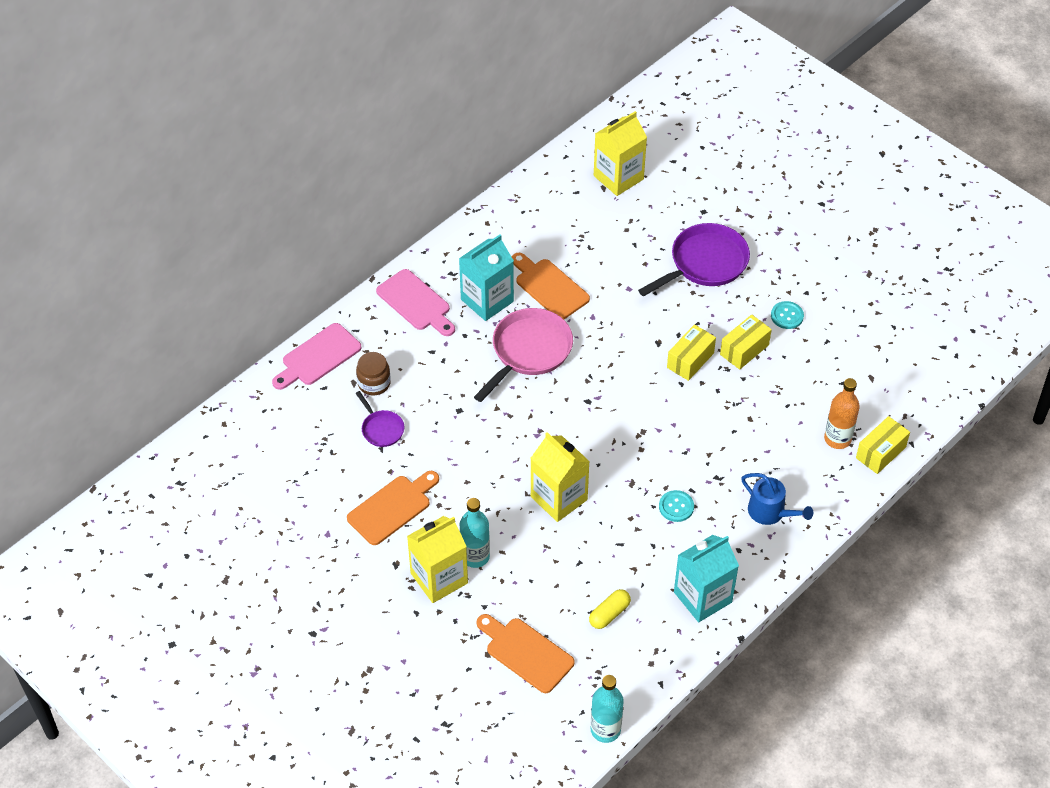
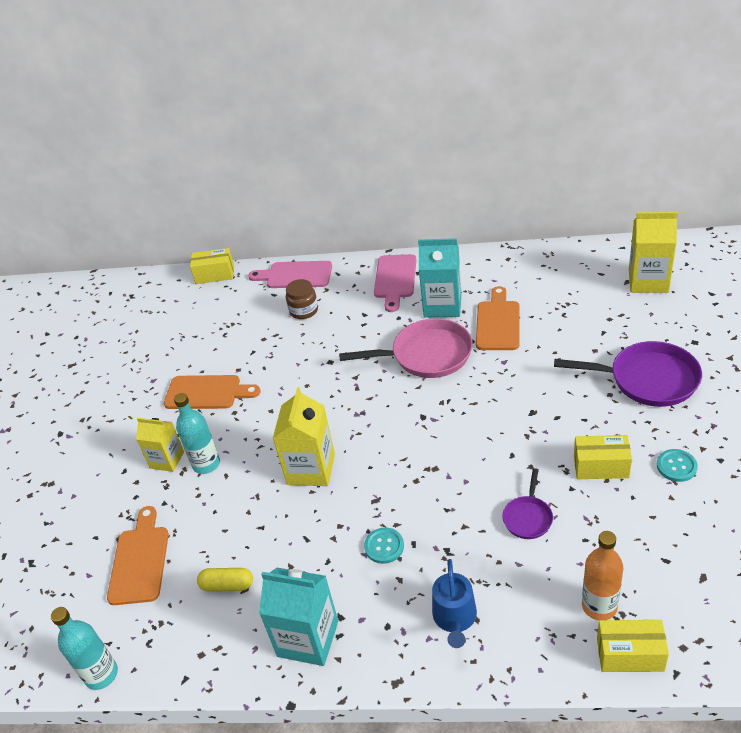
camera: 55 degrees right, 10 degrees down
purple pan [355,391,404,447] -> purple pan moved to [502,468,553,539]
yellow carton [407,516,468,603] -> yellow carton [136,418,184,472], size x0.65
yellow box [667,324,716,381] -> yellow box moved to [190,248,234,284]

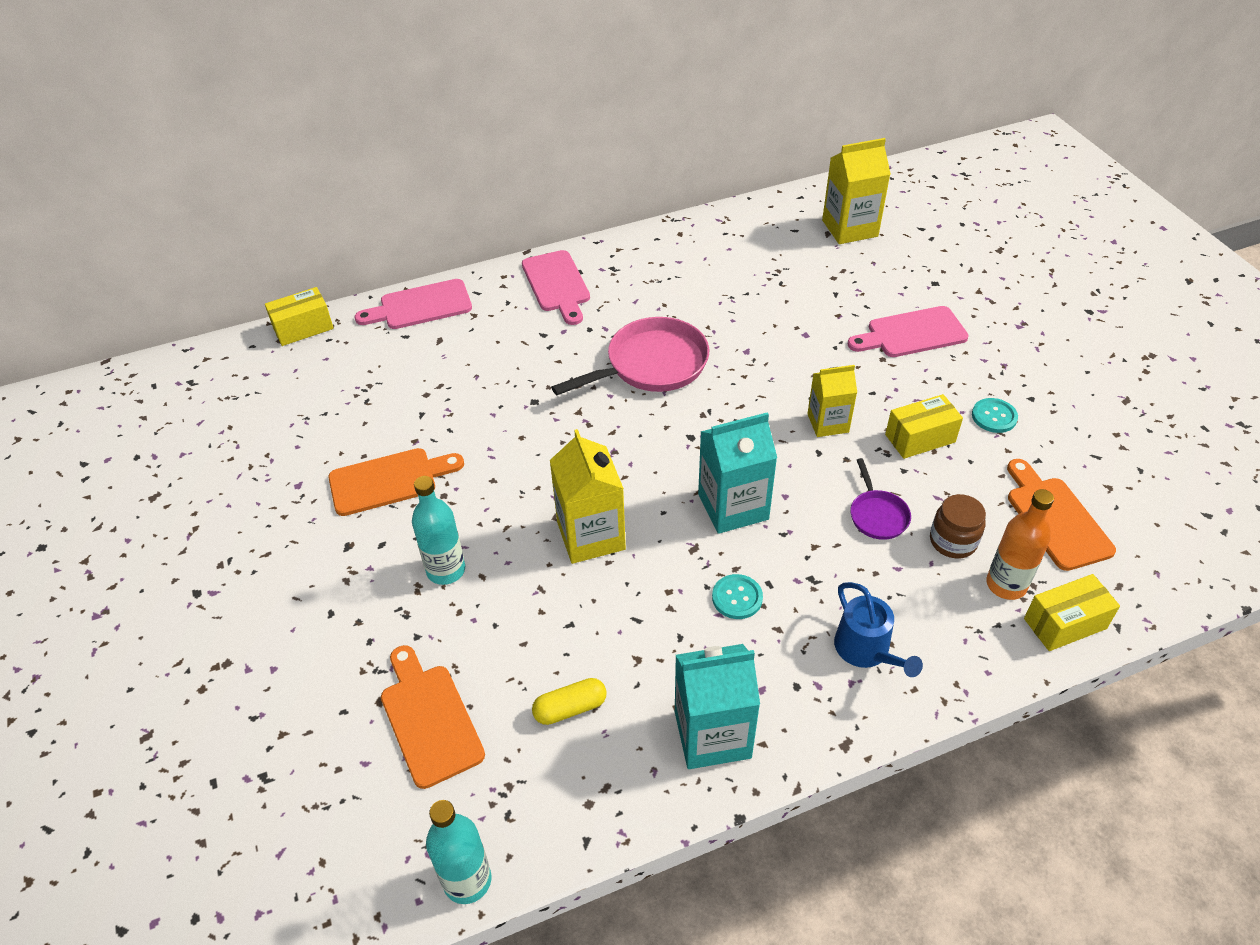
camera: 30 degrees left, 5 degrees up
yellow carton [136,418,184,472] -> yellow carton moved to [807,365,857,437]
brown jar [286,279,318,319] -> brown jar moved to [930,494,986,558]
turquoise carton [418,238,462,317] -> turquoise carton moved to [698,412,777,534]
orange cutting board [476,286,520,350] -> orange cutting board moved to [1007,459,1116,571]
purple pan [554,341,702,407] -> pink cutting board [848,306,969,357]

